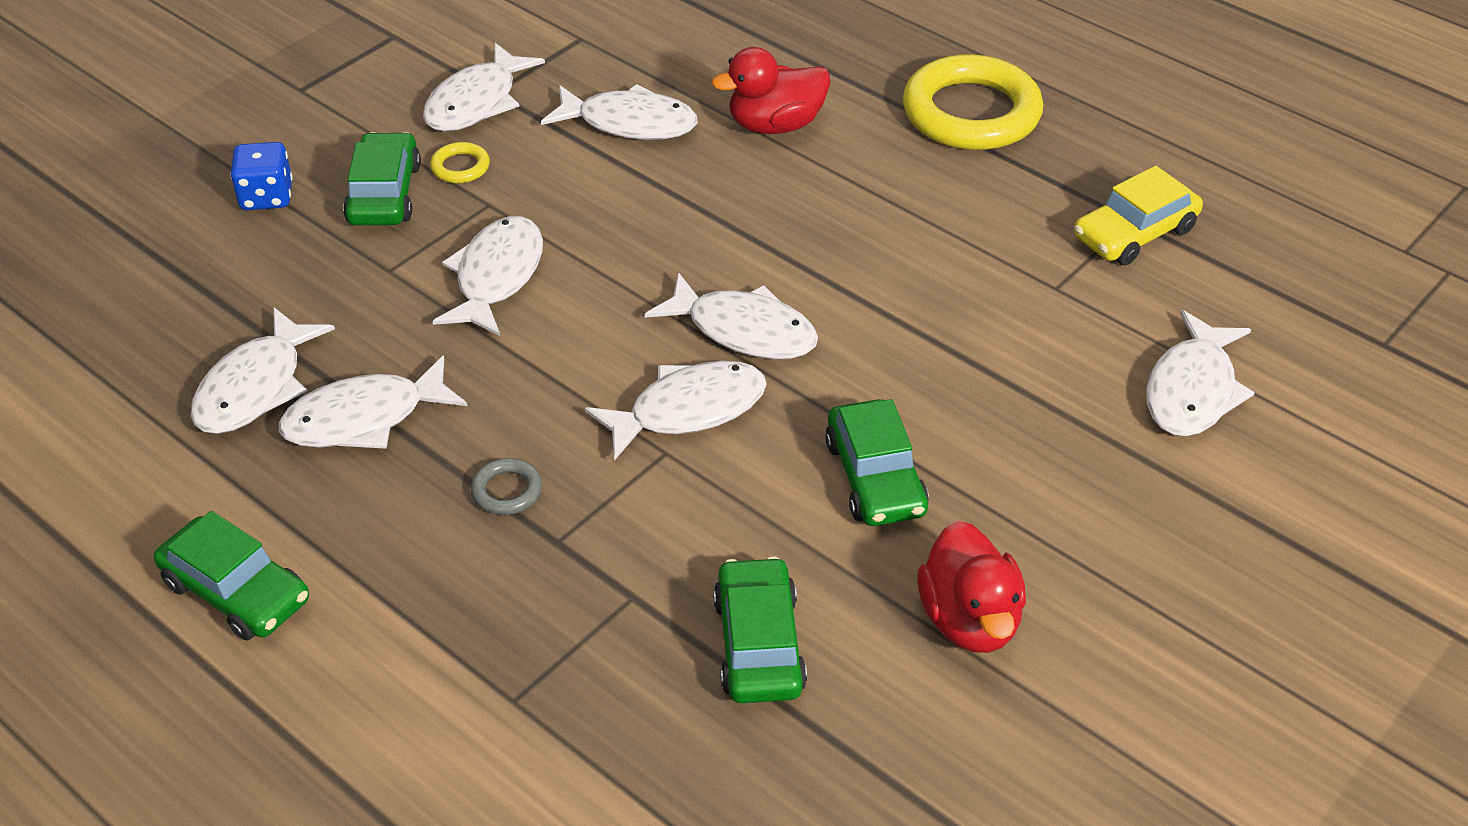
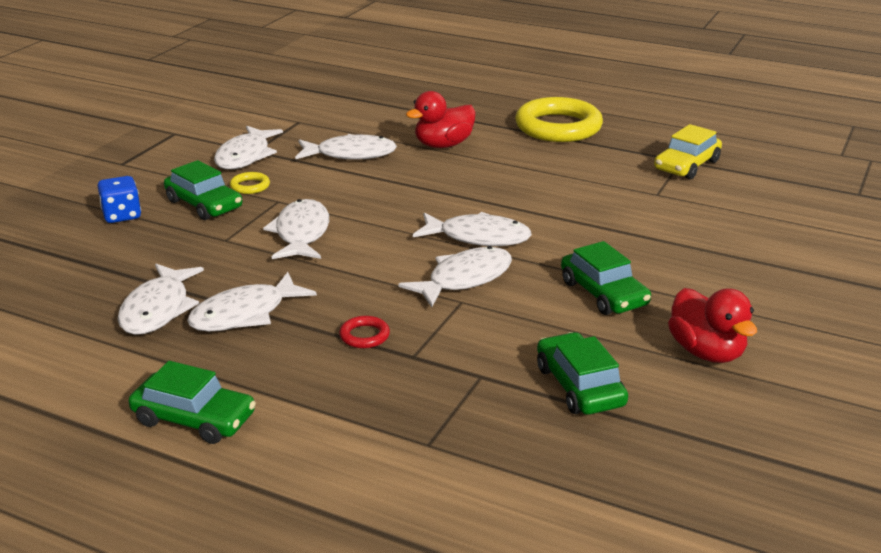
camera: 15 degrees left, 15 degrees down
green car [343,132,421,225] -> green car turned 150 degrees clockwise [164,160,242,220]
grey ring [471,458,542,515] -> red ring [339,316,390,348]
white fish [1146,310,1255,436] -> none

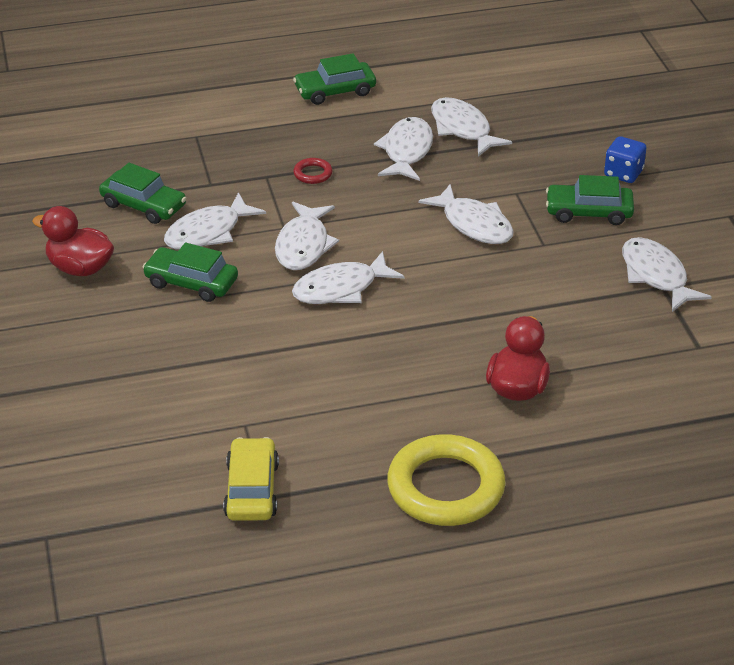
camera: 140 degrees right, 10 degrees up
yellow ring [230,172,270,194] -> none
white fish [295,134,397,160] -> white fish moved to [164,192,266,250]

